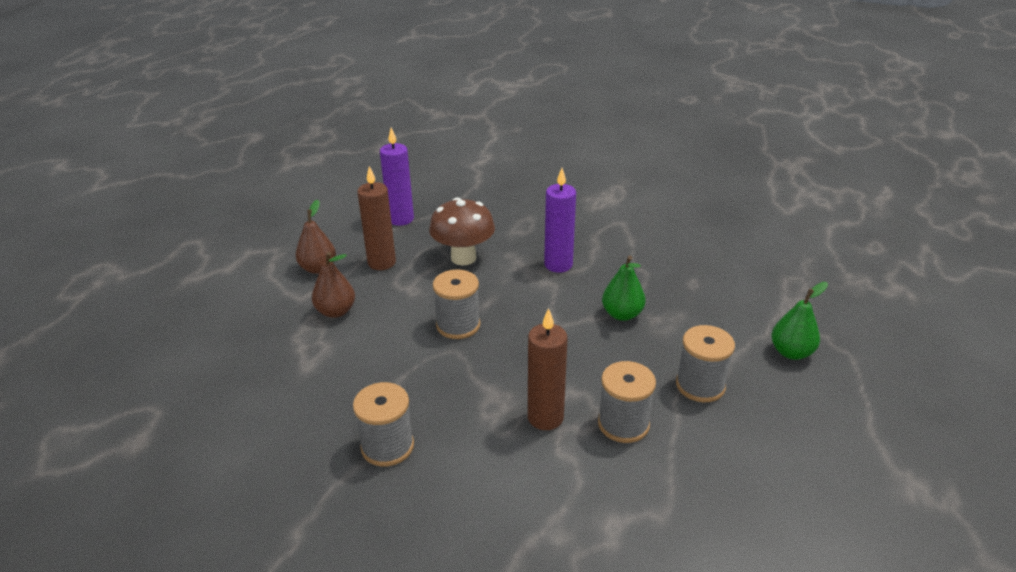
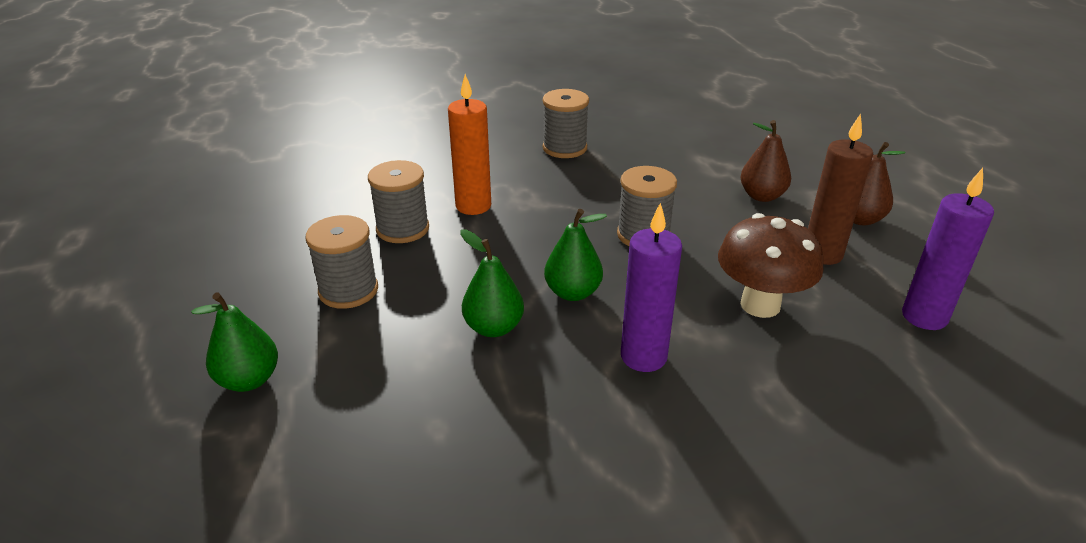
camera: 140 degrees right, 0 degrees up
brown candle [528,308,568,430] -> orange candle [448,74,491,215]
none -> green pear [544,209,607,301]

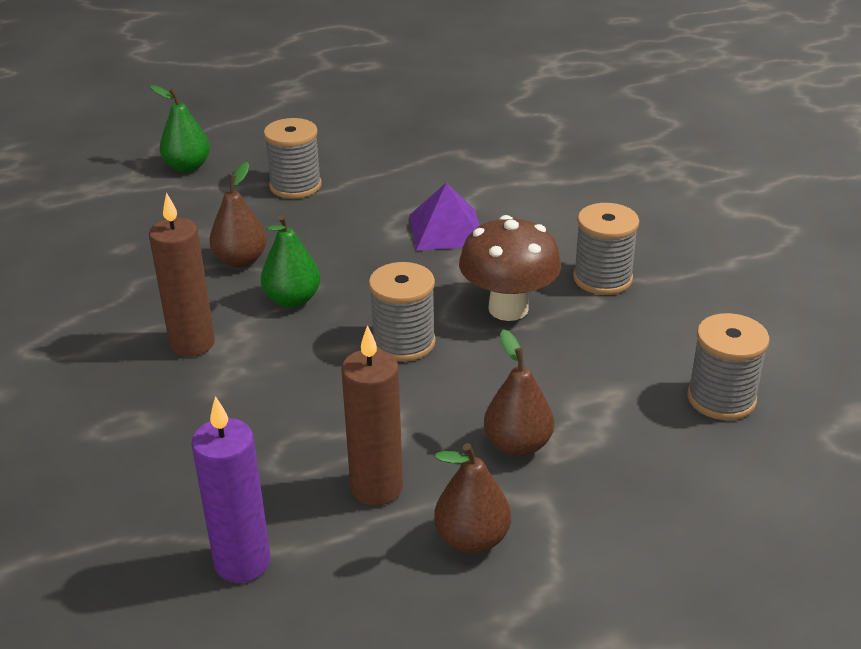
camera: 85 degrees right, 0 degrees up
grey spool [368,160,429,243] -> grey spool moved to [687,313,769,420]
orange candle [448,74,491,215] -> purple pyramid [410,183,480,251]
green pear [460,229,524,337] -> brown pear [209,162,267,268]
purple candle [621,203,682,372] -> brown candle [149,192,215,357]
brown mushroom [718,213,823,318] -> brown mushroom moved to [459,215,561,321]

